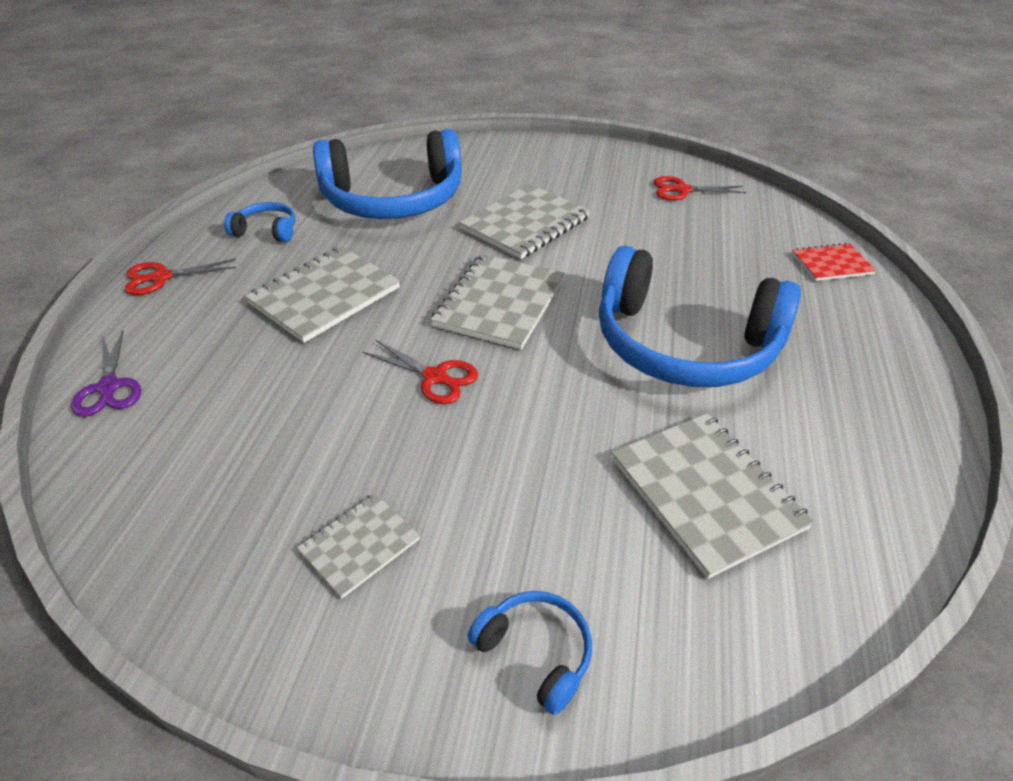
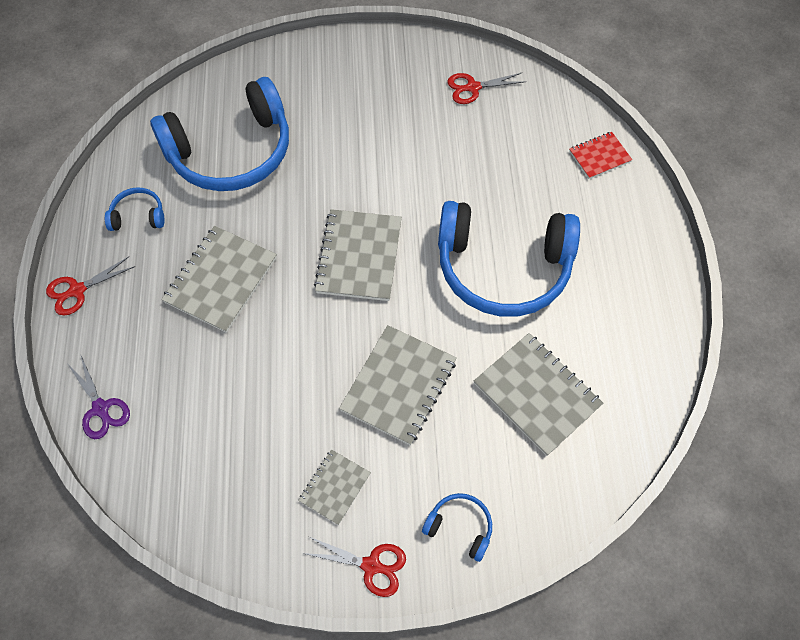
camera: 15 degrees left, 20 degrees up
red scissors [362,339,478,404] -> red scissors moved to [302,536,406,597]
grey notebook [459,184,590,259] -> grey notebook moved to [339,325,457,445]

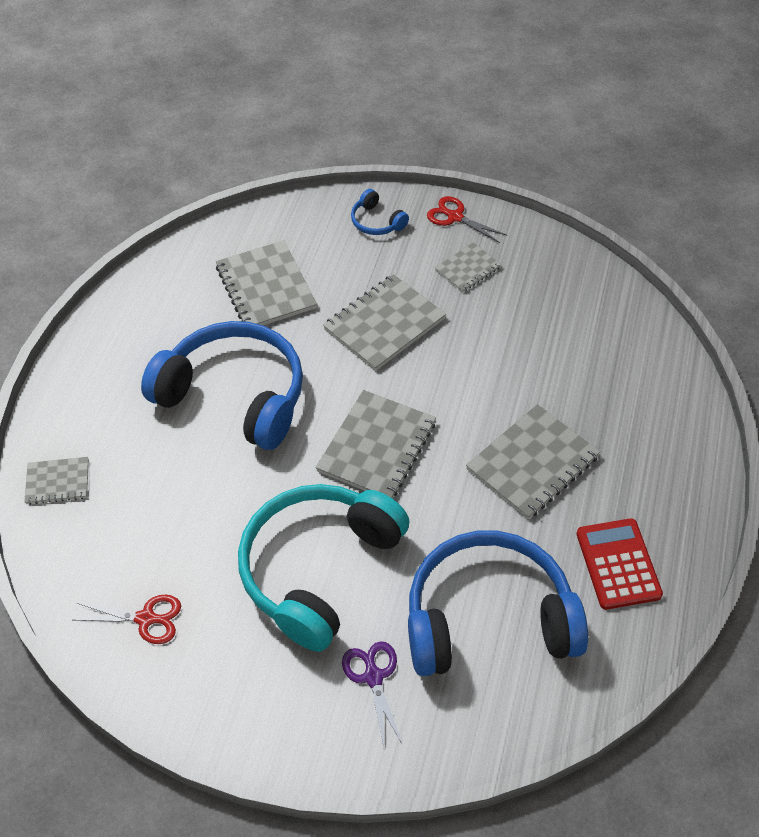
camera: 160 degrees left, 10 degrees down
red scissors [46,256,135,316] -> none
purple scissors [67,356,130,439] -> purple scissors moved to [342,641,403,747]
blue headphones [105,187,165,231] -> red calculator [576,518,663,610]
red notebook [569,132,632,179] -> grey notebook [24,457,89,505]
none -> turquoise headphones [238,484,410,652]

